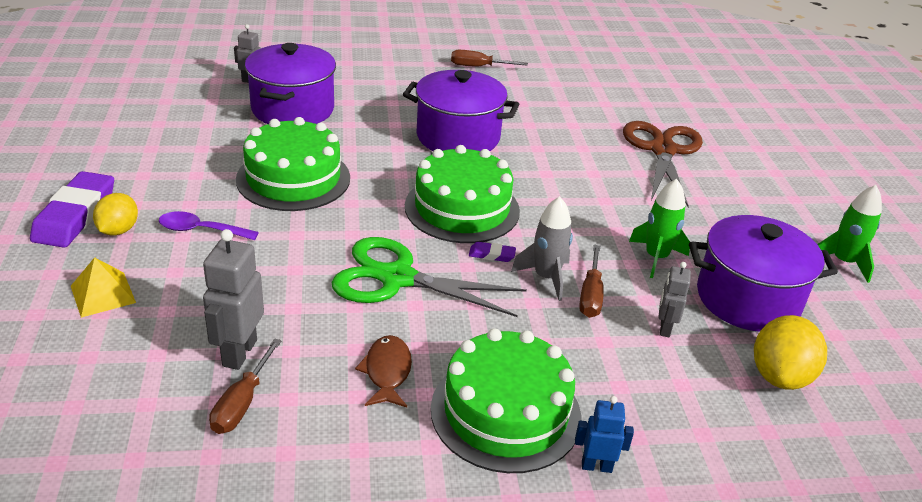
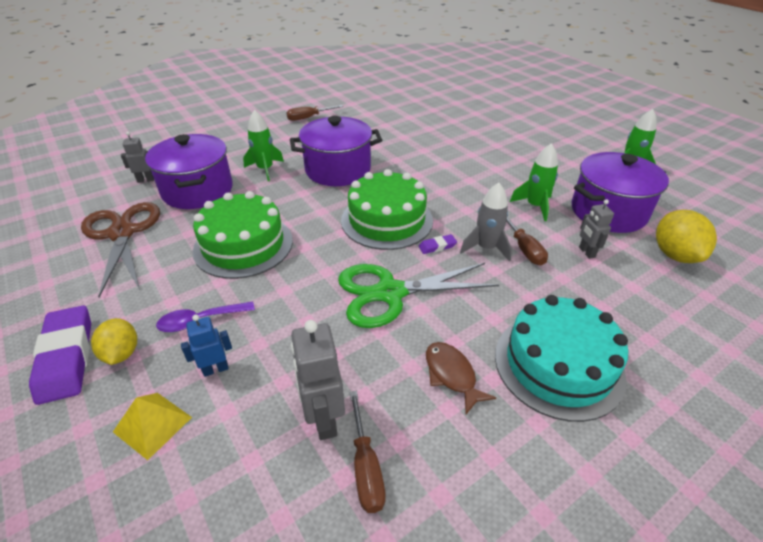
camera: 25 degrees left, 5 degrees up
green cake [431,328,582,473] -> turquoise cake [495,295,628,422]
blue robot [575,396,634,473] -> blue robot moved to [181,315,232,377]
brown scissors [623,121,703,207] -> brown scissors moved to [81,202,160,297]
none -> green rocket [243,110,284,181]

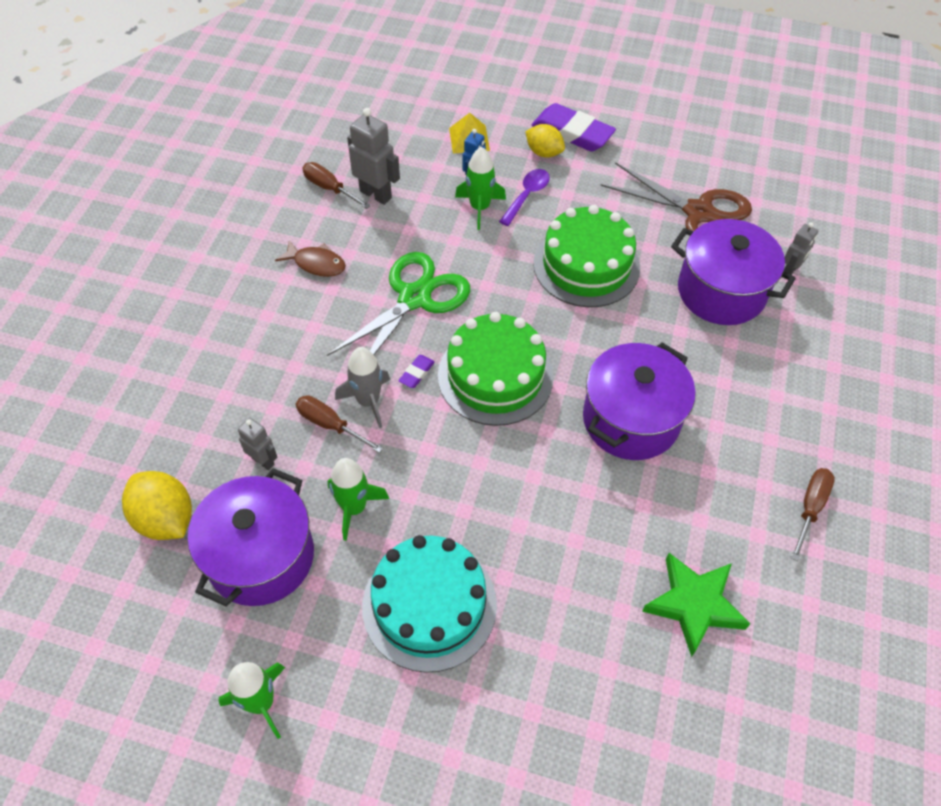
camera: 140 degrees right, 15 degrees up
green rocket [243,110,284,181] -> green rocket moved to [455,147,506,230]
turquoise cake [495,295,628,422] -> turquoise cake moved to [362,535,497,673]
none -> green star [642,553,750,657]

